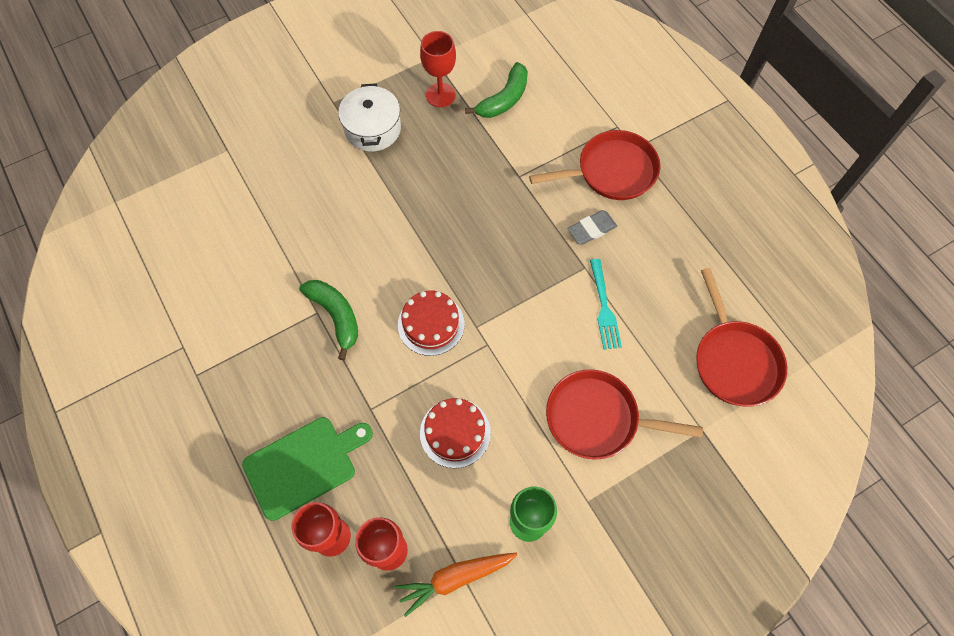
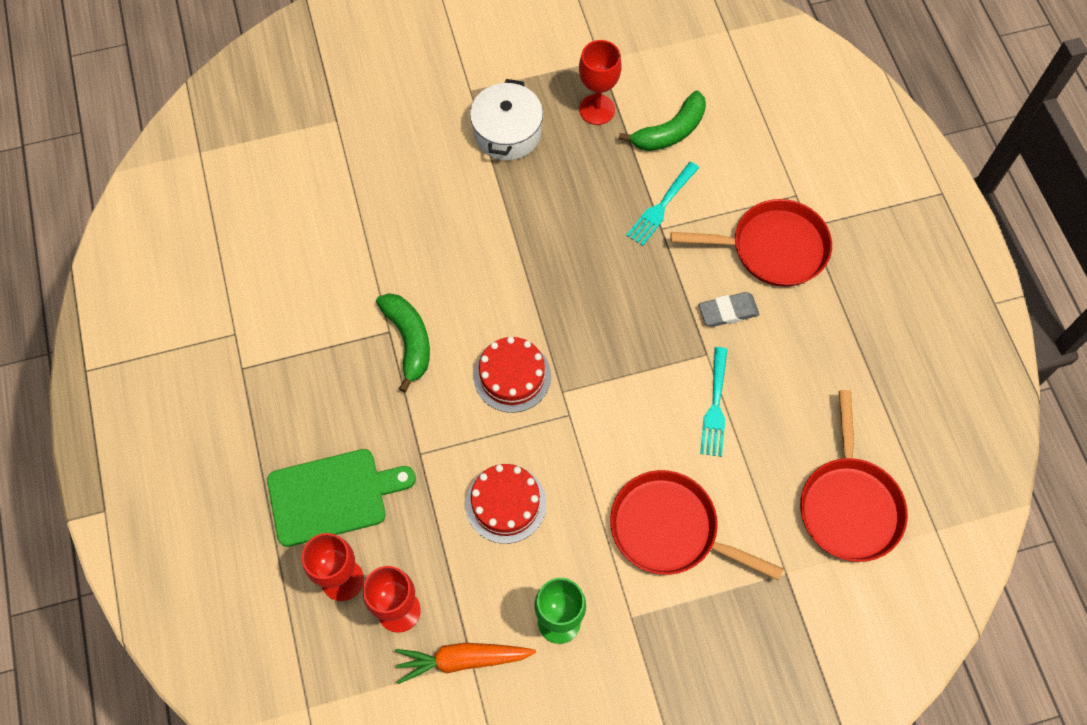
camera: 15 degrees right, 0 degrees up
none -> turquoise fork [626,162,699,246]

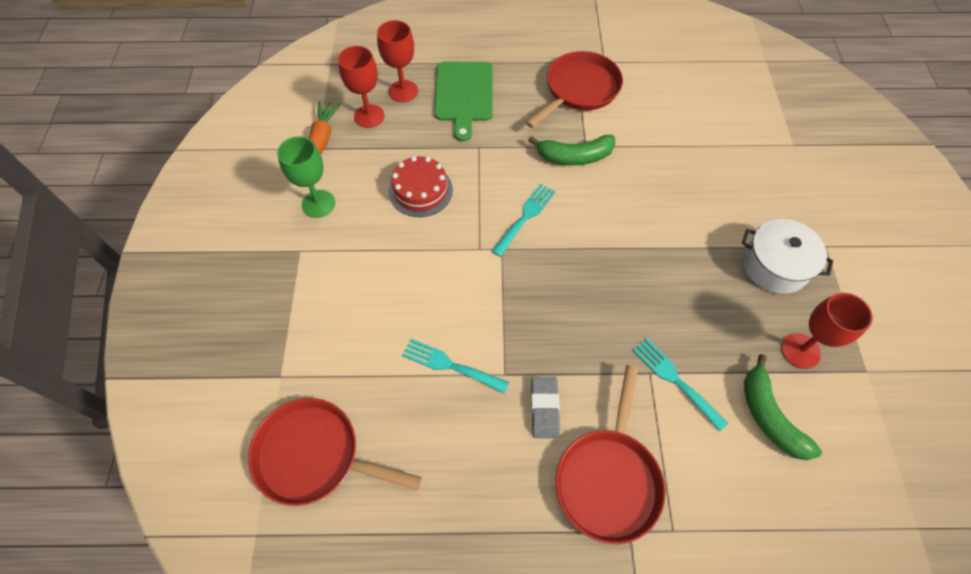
camera: 105 degrees right, 5 degrees down
red cake [473,337,551,413] -> turquoise fork [492,184,555,257]
red pan [610,470,784,580] -> red pan moved to [526,51,623,128]

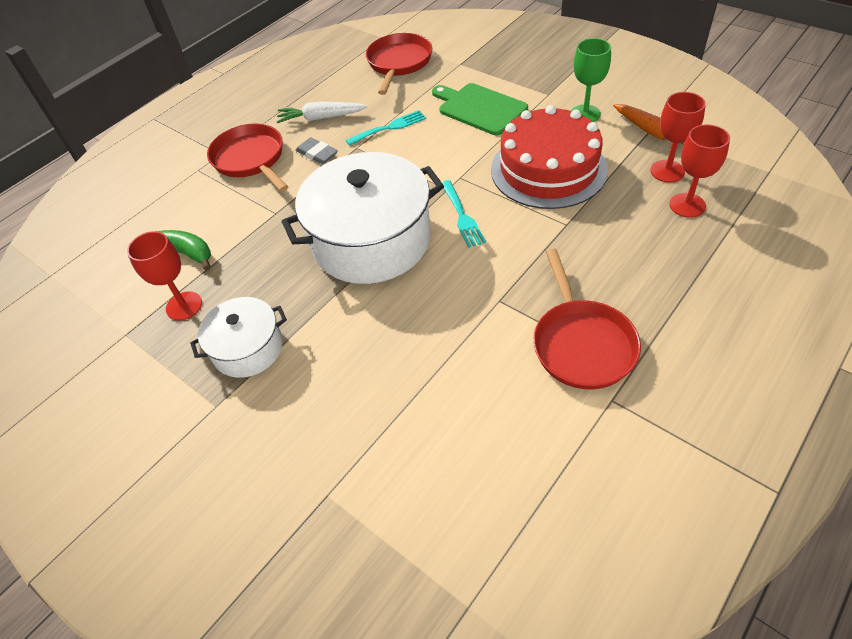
camera: 135 degrees right, 10 degrees down
red pan [248,398,422,506] -> red pan turned 45 degrees counterclockwise [366,33,432,95]
red cake [389,156,453,217] -> red cake [491,105,608,209], size x1.83
green cutting board [434,62,493,142] -> green cutting board moved to [432,83,528,135]
green banana [528,135,616,165] -> none
turquoise fork [633,338,728,432] -> none
none -> white carrot [276,102,367,123]
none -> white pot [282,152,444,284]

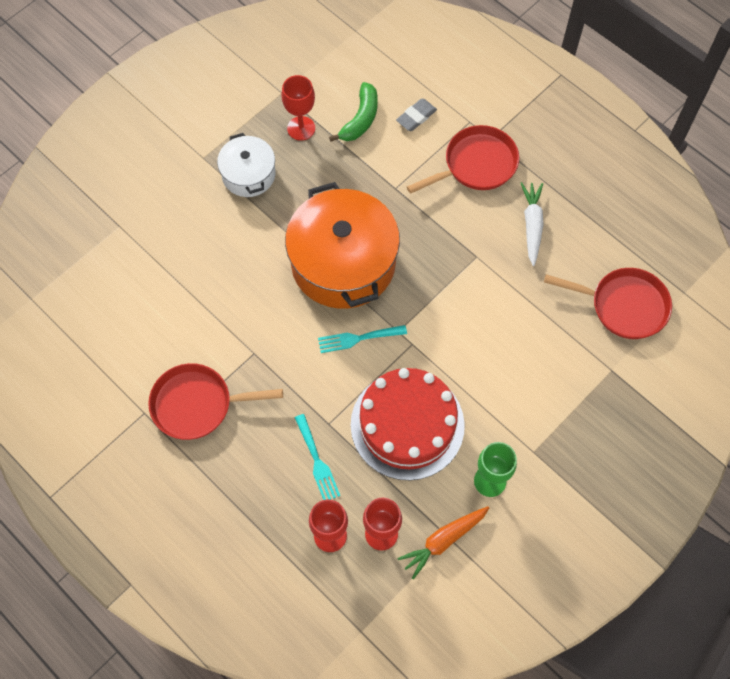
camera: 90 degrees right, 15 degrees up
white pot [282,152,444,284] -> orange pot [285,182,400,309]
grey eraser [295,137,338,164] -> grey eraser moved to [396,99,437,131]
turquoise fork [346,110,426,146] -> turquoise fork moved to [295,414,340,500]
green cutting board [432,83,528,135] -> none

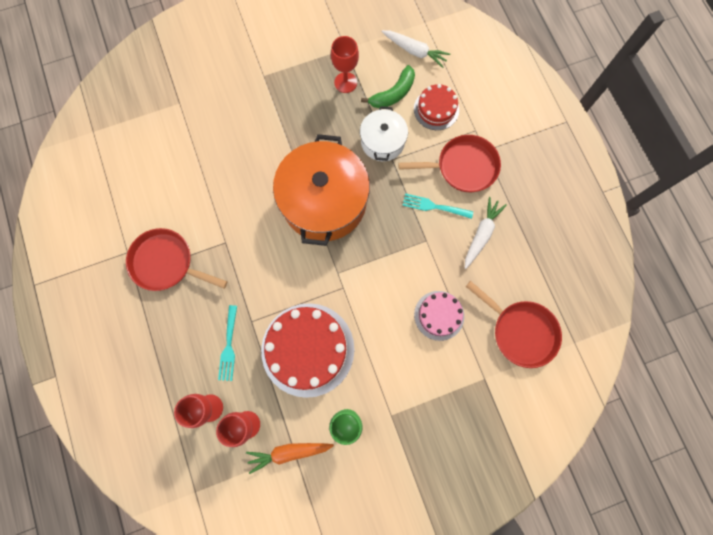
camera: 25 degrees right, 10 degrees up
white pot [217,133,276,197] -> white pot moved to [360,106,408,161]
turquoise fork [318,325,407,353] -> turquoise fork moved to [402,193,473,219]
grey eraser [396,99,437,131] -> red cake [414,84,459,130]
none -> white carrot [382,30,450,68]
none -> pink cake [414,291,464,341]

